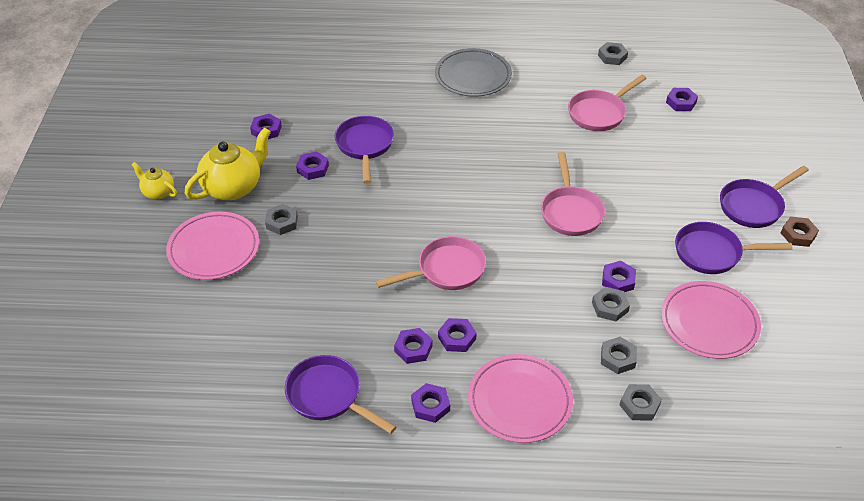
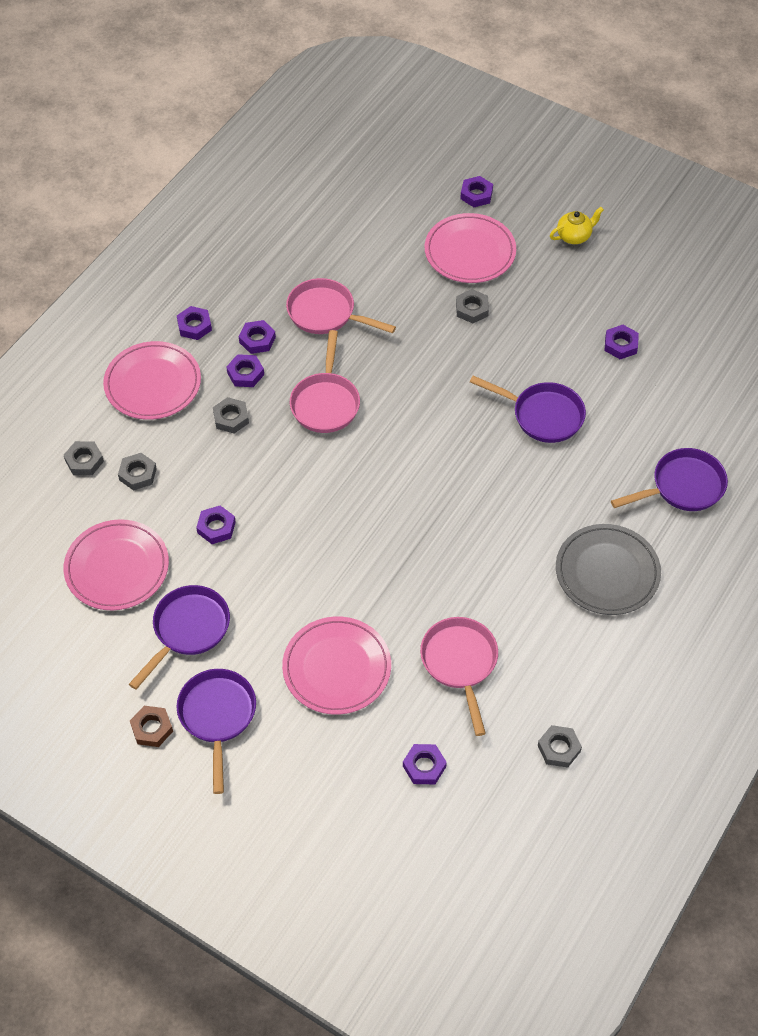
camera: 120 degrees right, 10 degrees up
yellow teapot [185,128,271,200] -> none
purple pan [285,355,396,434] -> purple pan moved to [611,448,728,511]
purple nut [296,151,329,180] -> purple nut moved to [460,176,493,207]
pink pan [541,152,605,236] -> pink pan moved to [286,278,396,334]
grey nut [592,287,630,321] -> grey nut moved to [213,397,249,433]
none -> pink plate [282,617,391,715]

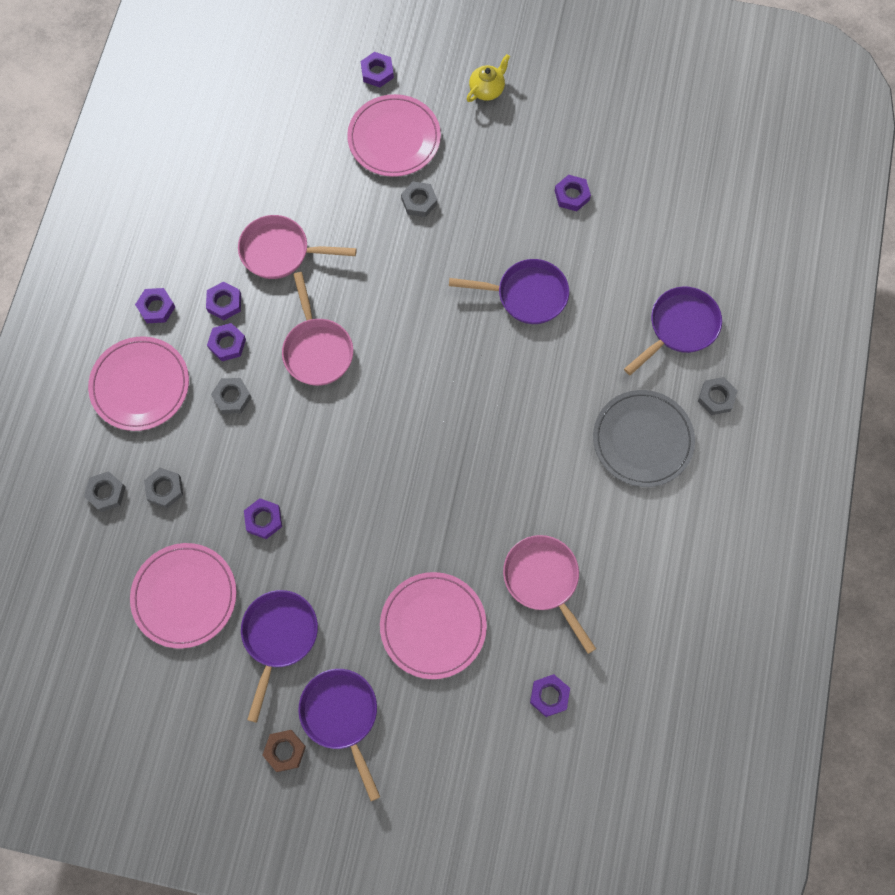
camera: 20 degrees left, 15 degrees up
grey nut [538,725,582,768] -> grey nut moved to [698,377,738,415]

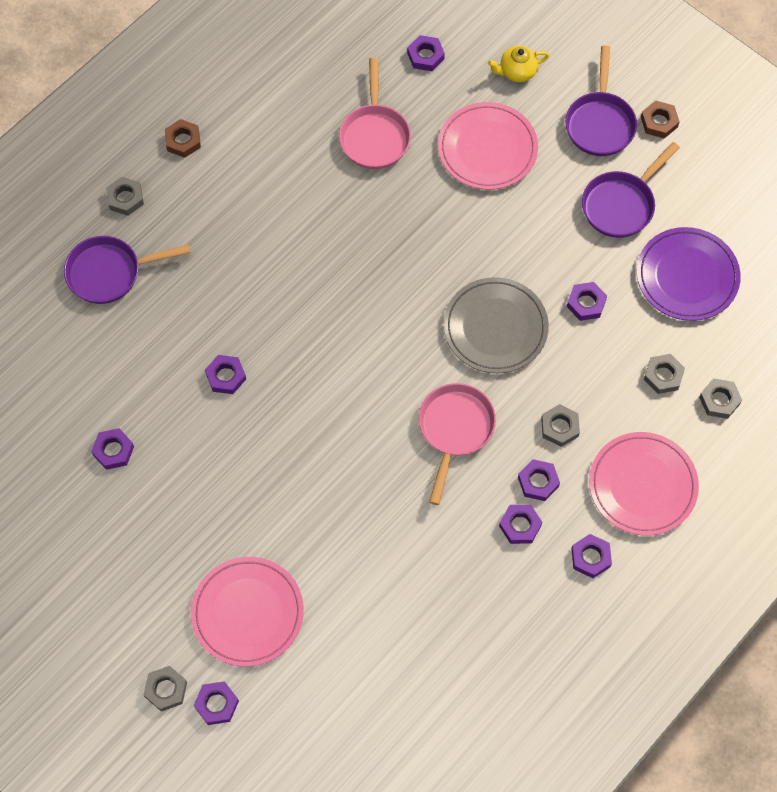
camera: 150 degrees left, 5 degrees down
pink plate [130,543,237,649] -> purple plate [637,227,741,321]
pink pan [238,215,357,279] -> none
grey nut [401,181,437,217] -> grey nut moved to [144,666,187,712]
purple pan [449,259,569,324] -> purple nut [205,355,246,394]
yellow teapot [467,54,510,102] -> yellow teapot moved to [488,46,549,82]
grey plate [593,390,695,487] -> grey plate moved to [444,277,549,373]
none -> brown nut [165,119,201,158]

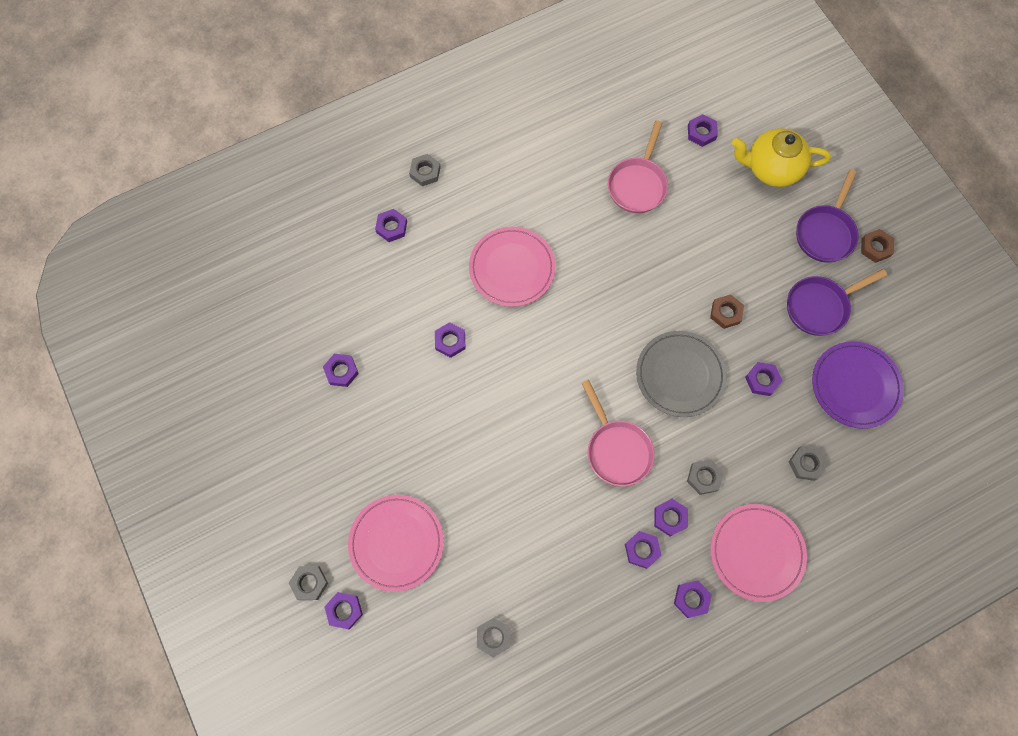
camera: 20 degrees right, 5 degrees up
purple pan [64,236,191,304] -> purple nut [375,209,407,242]
brown nut [165,119,201,158] -> brown nut moved to [710,294,744,329]
pink pan [419,383,496,505] -> pink pan turned 120 degrees clockwise [581,380,655,486]
pink plate [438,102,538,190] -> pink plate moved to [469,227,556,307]
yellow teapot [488,46,549,82] -> yellow teapot [732,128,831,187], size x1.83
grey nut [699,378,742,419] -> grey nut moved to [477,618,510,658]

